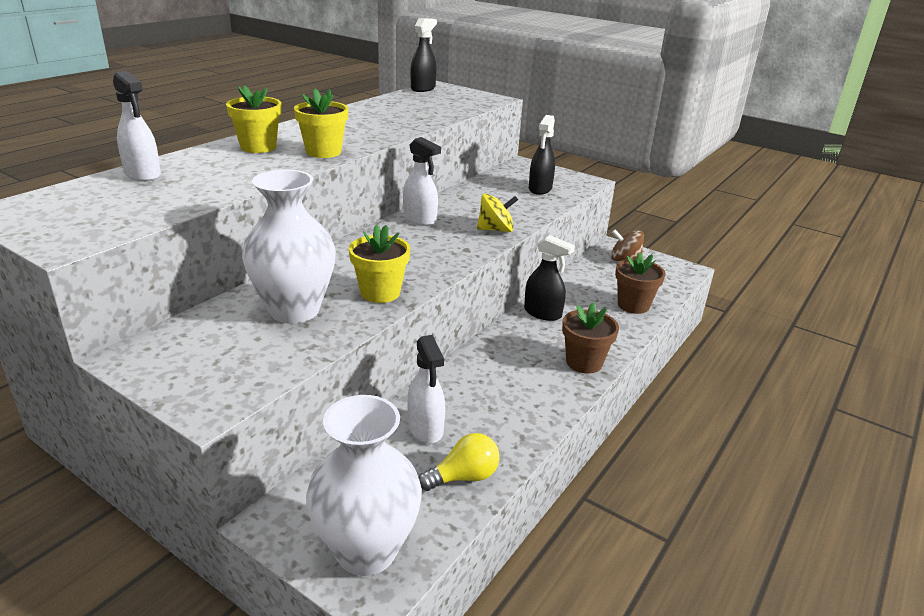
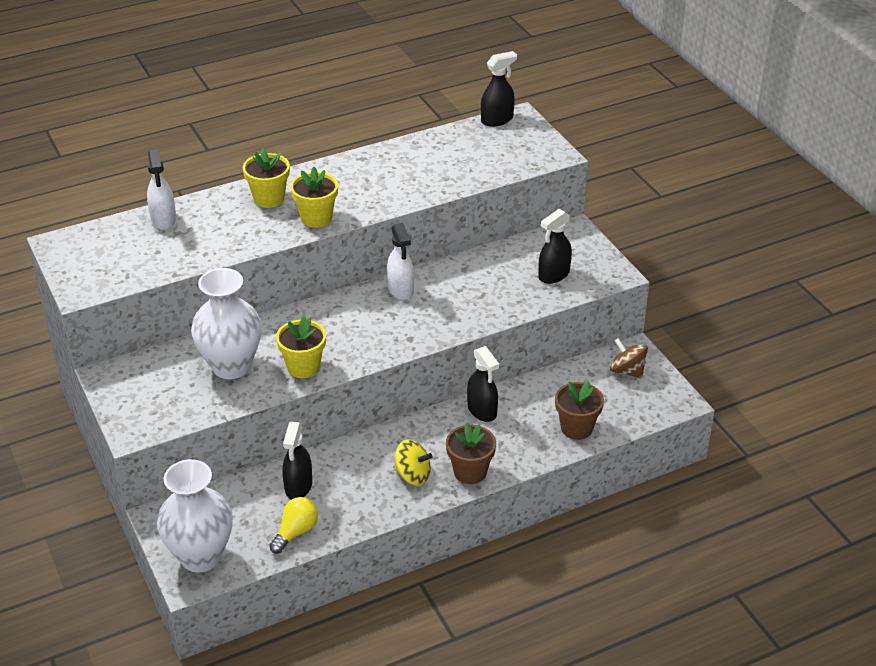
camera: 30 degrees right, 10 degrees up
white spray bottle [407,335,445,444] -> black spray bottle [282,422,312,499]
yellow light bulb [419,433,500,491] -> yellow light bulb turned 60 degrees counterclockwise [269,497,318,554]
yellow spinning top [477,194,518,232] -> yellow spinning top moved to [394,440,432,485]

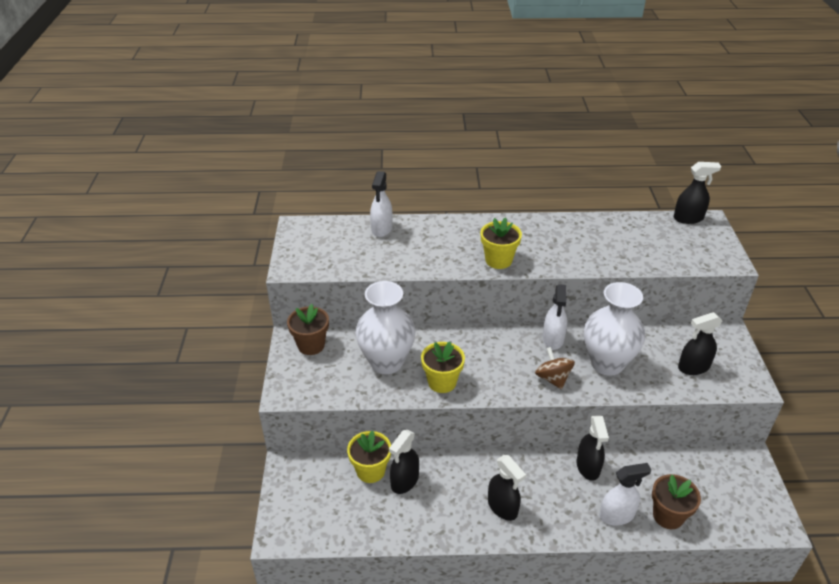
camera: 25 degrees right, 0 degrees up
white vase [157,459,233,572] -> white vase moved to [584,282,645,376]
yellow flower pot [243,148,290,208] -> yellow flower pot moved to [347,430,391,483]
yellow light bulb [269,497,318,554] -> none
yellow spinning top [394,440,432,485] -> black spray bottle [488,455,526,521]
brown flower pot [446,423,496,484] -> brown flower pot moved to [287,304,329,355]
brown spinning top [610,338,648,378] -> brown spinning top moved to [535,347,575,390]
none -> white spray bottle [599,463,651,525]

